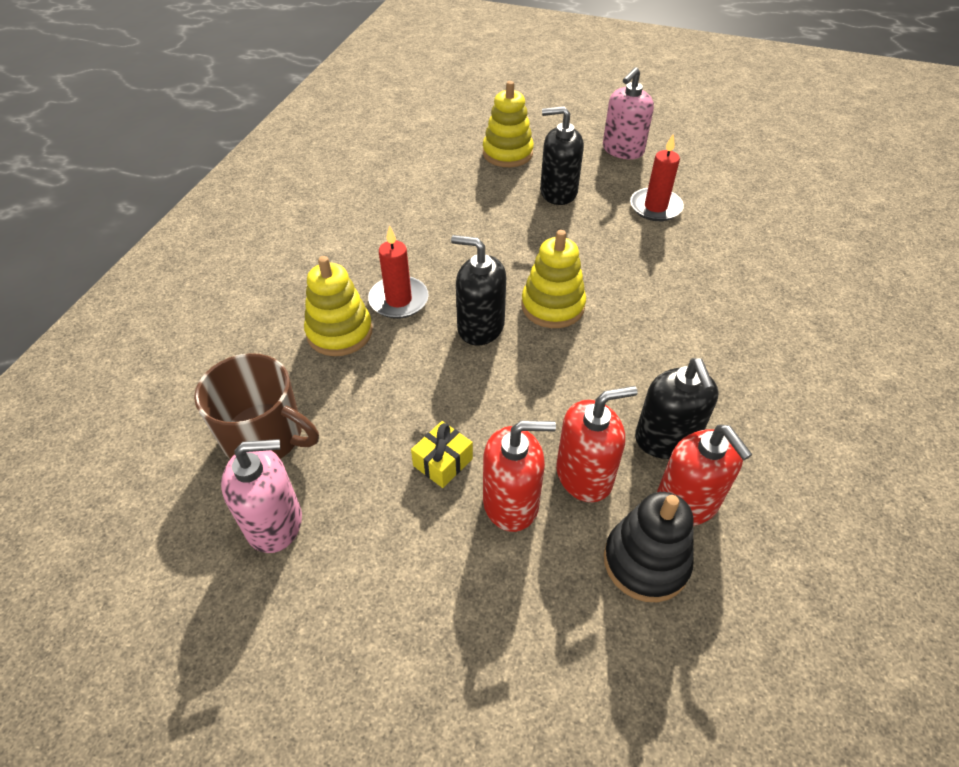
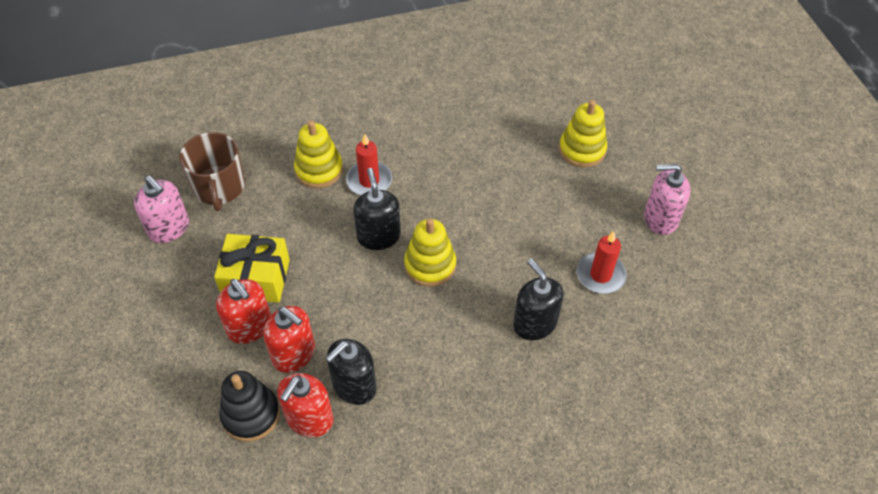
camera: 55 degrees right, 5 degrees up
yellow gift [411,421,473,488] -> yellow gift [214,234,290,303], size x1.88
black soap dispenser [540,106,584,205] -> black soap dispenser moved to [513,259,564,341]

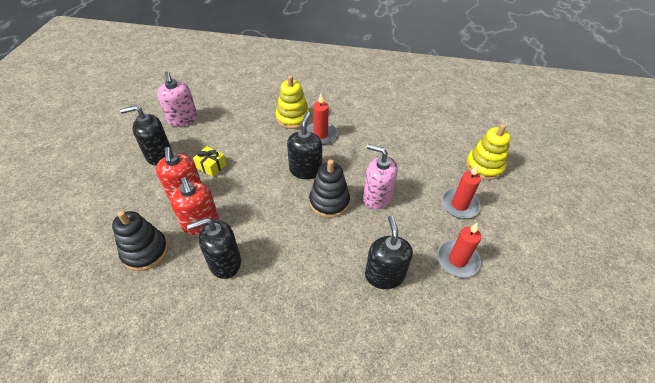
camera: 25 degrees right, 5 degrees down
brown mug [179,132,245,211] -> none
yellow gift [214,234,290,303] -> yellow gift [193,146,226,177], size x0.53
red soap dispenser [278,373,334,437] -> none
yellow stacking toy [404,218,456,287] -> black stacking toy [309,160,350,218]
pink soap dispenser [644,164,690,235] -> pink soap dispenser moved to [363,144,398,209]
none -> black soap dispenser [120,105,172,166]
none -> red candle [441,164,481,219]

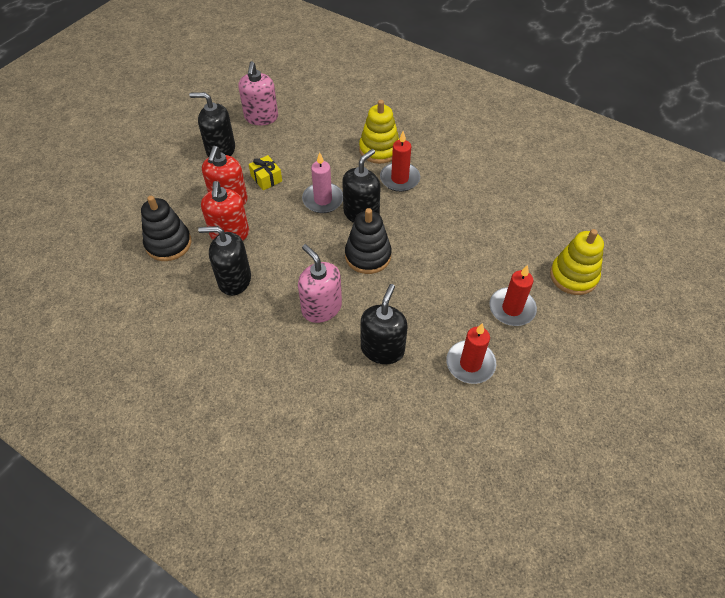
camera: 25 degrees right, 5 degrees up
pink soap dispenser [363,144,398,209] -> pink soap dispenser moved to [298,244,342,323]
none -> pink candle [302,152,343,213]

